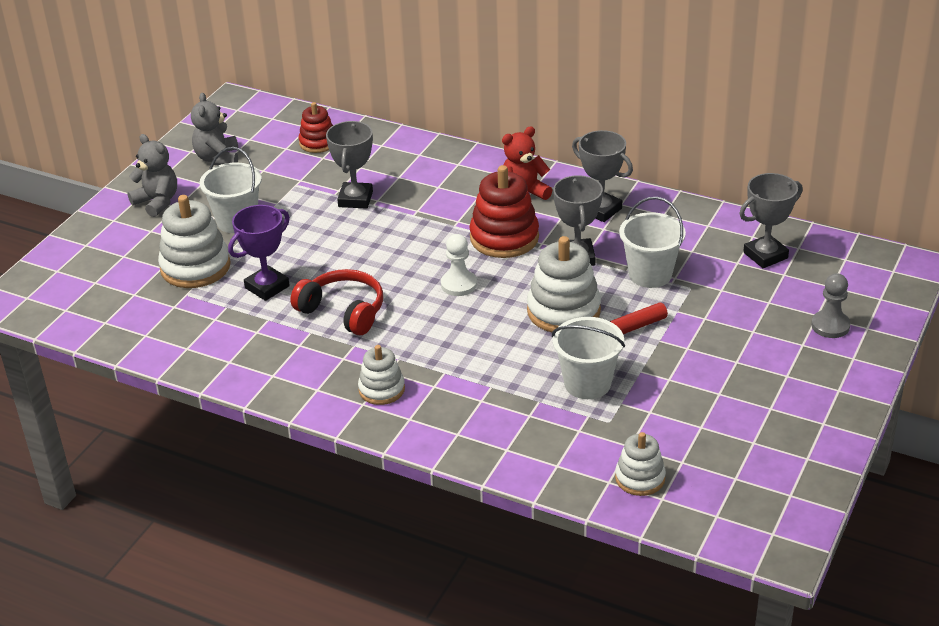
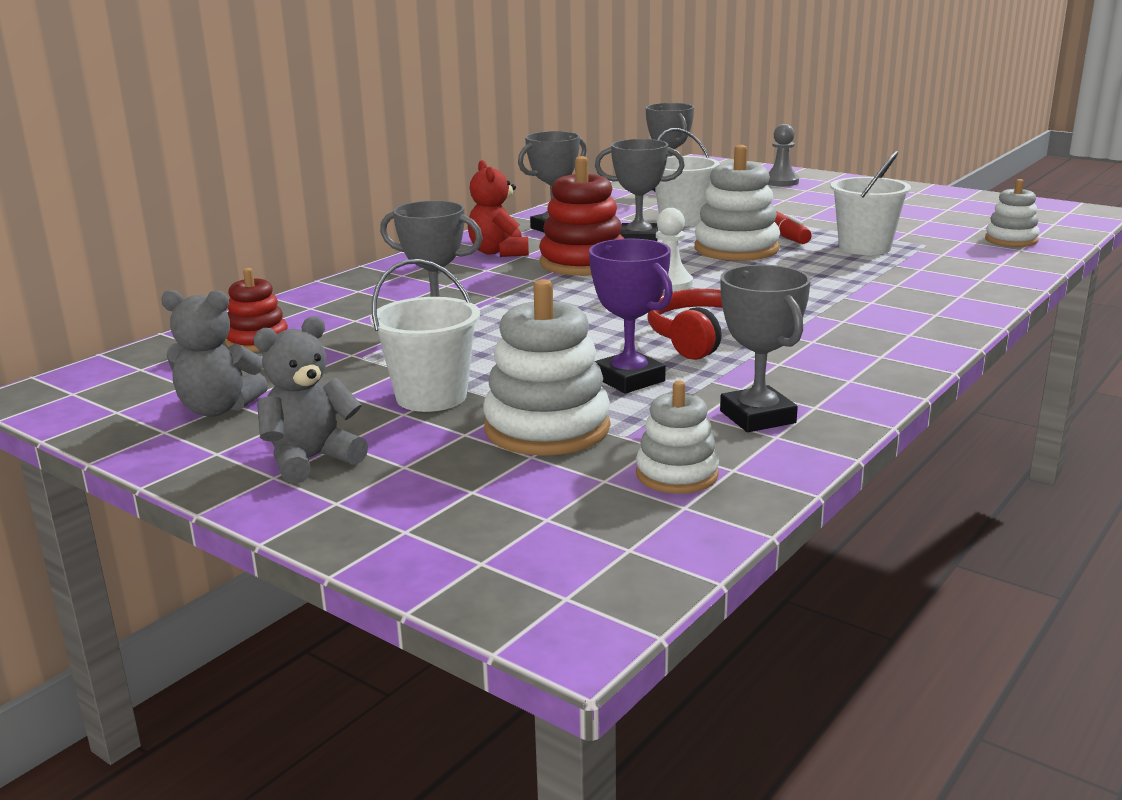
camera: 80 degrees left, 15 degrees down
white stacking toy [358,345,405,405] -> white stacking toy moved to [636,381,719,494]
none -> grey trophy [720,265,811,432]

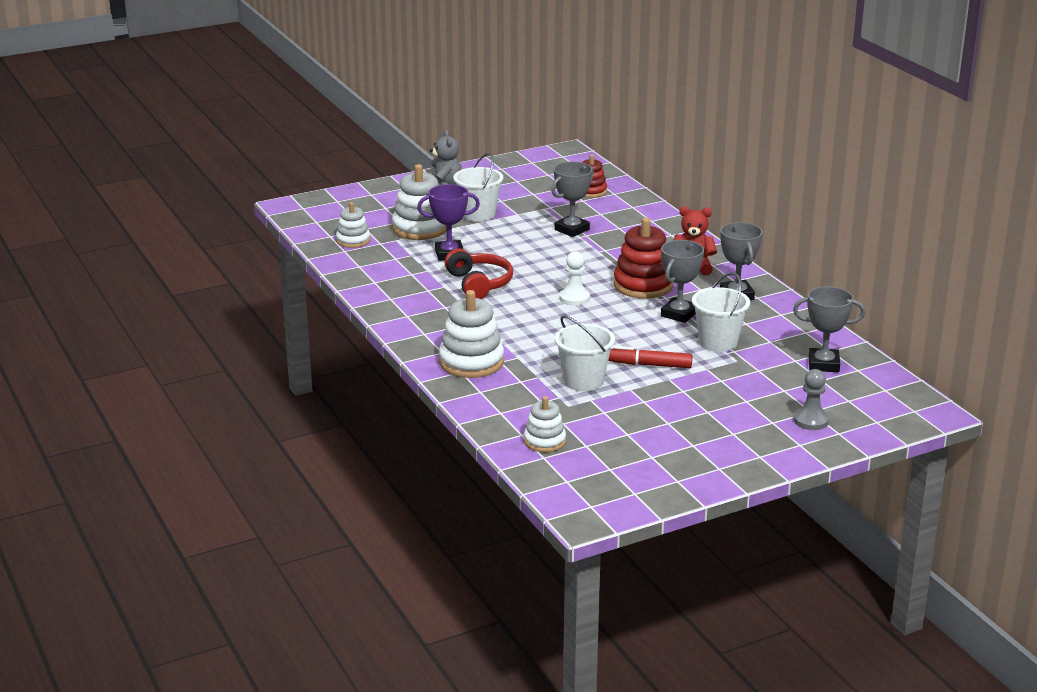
camera: 115 degrees right, 5 degrees up
grey teddy bear [161,290,268,417] -> none
white stacking toy [695,145,780,261] -> white stacking toy moved to [439,290,504,378]
grey trophy [720,265,811,432] -> none

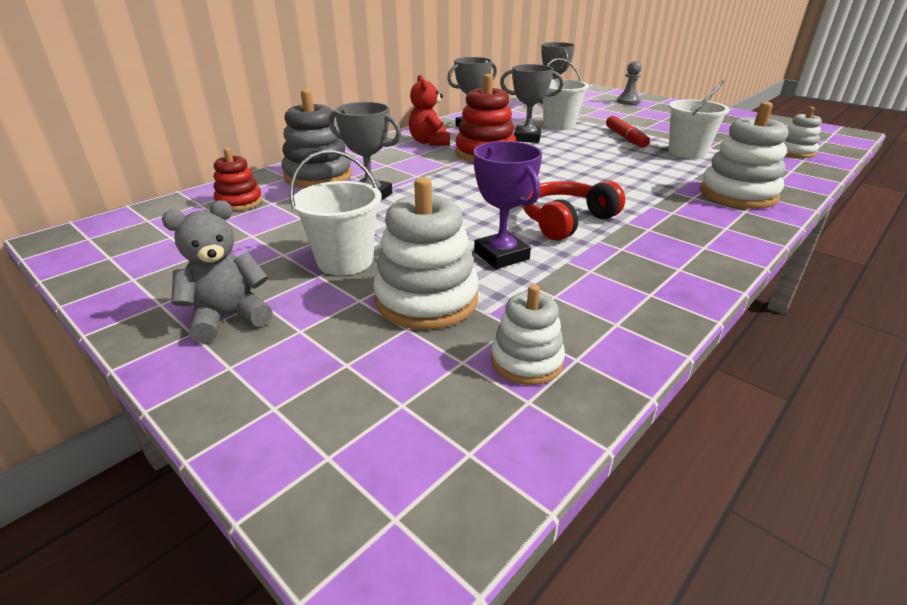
camera: 110 degrees left, 5 degrees up
white pawn [559,251,590,306] -> none
none -> grey stacking toy [281,89,352,188]

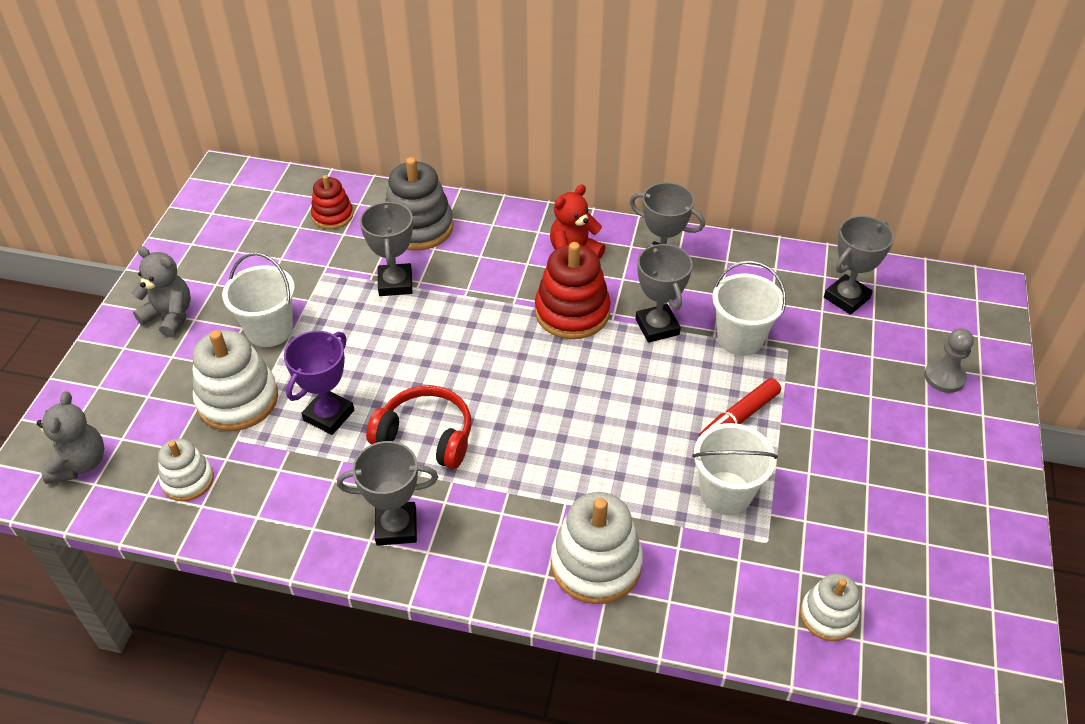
camera: 60 degrees right, 15 degrees up
none -> grey teddy bear [37,391,104,484]
none -> grey trophy [337,441,438,546]

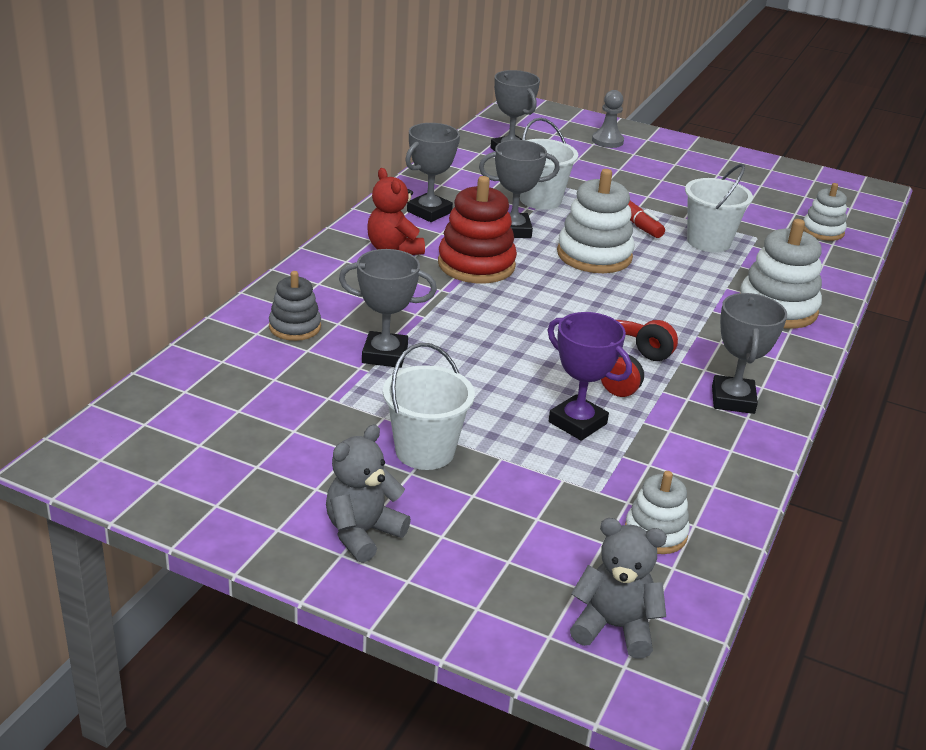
camera: 80 degrees left, 15 degrees down
white stacking toy [192,330,278,431] -> white stacking toy moved to [557,169,635,273]
red stacking toy [311,175,353,229] -> none
grey stacking toy [385,157,454,251] -> grey stacking toy [269,271,321,341], size x0.60

